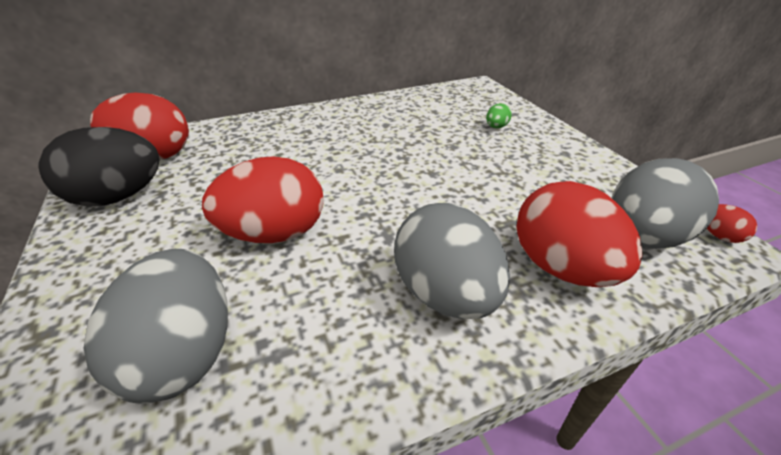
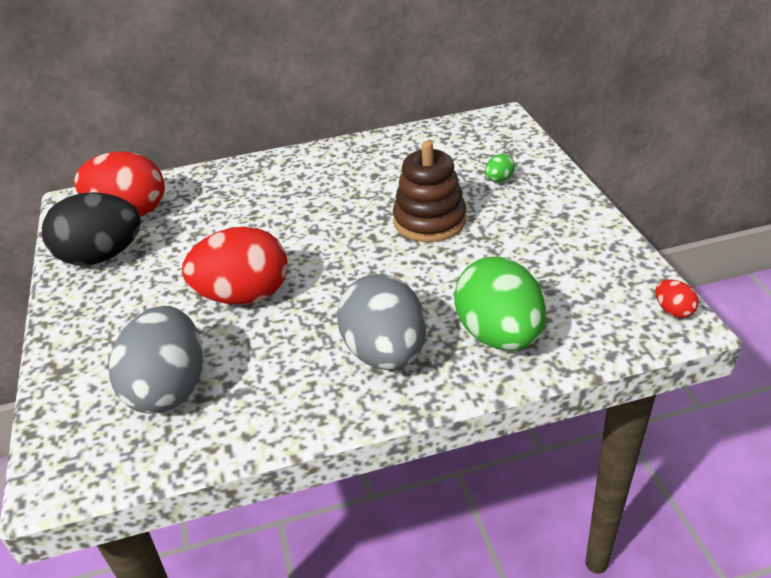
camera: 10 degrees right, 0 degrees up
red egg [516,181,643,287] -> green egg [454,257,546,351]
grey egg [612,158,719,249] -> none
none -> brown stacking toy [393,141,466,242]

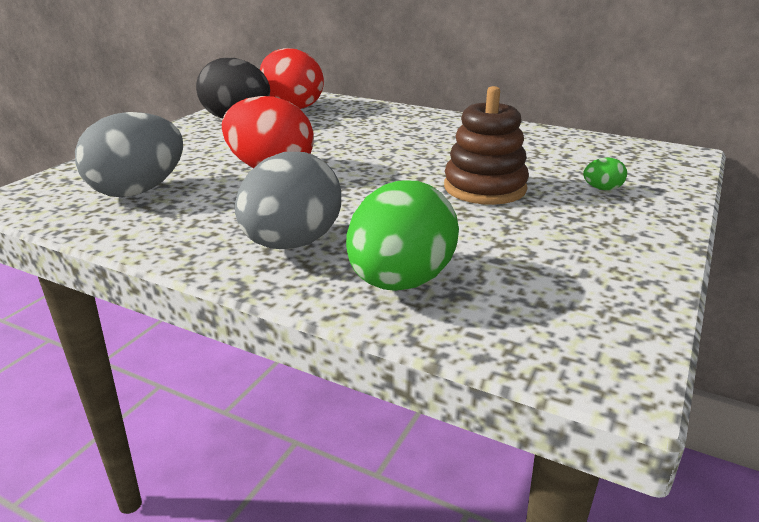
camera: 40 degrees right, 10 degrees down
red egg [655,279,699,318] -> none

